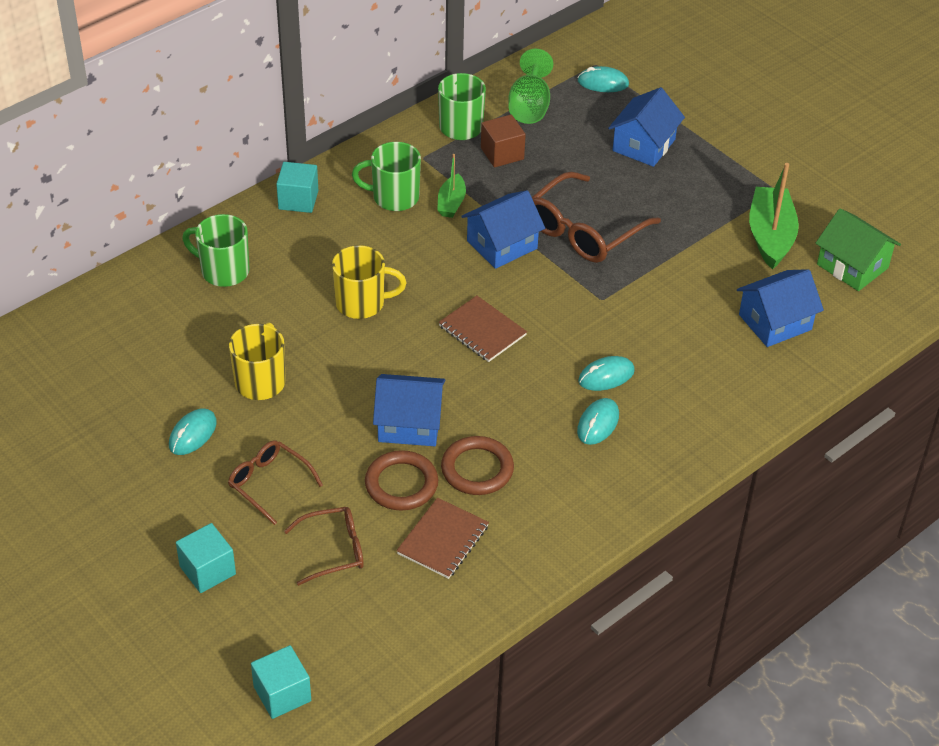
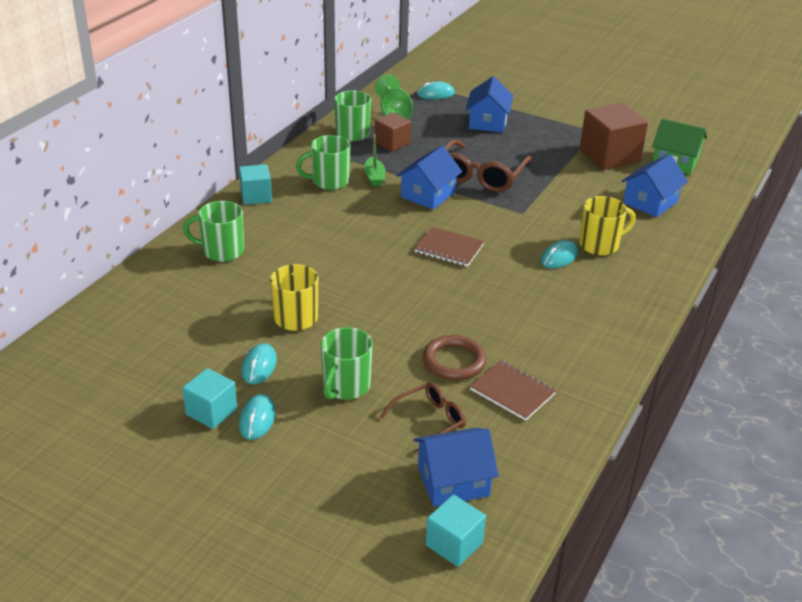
camera: 20 degrees left, 10 degrees down
turquoise cube [176,523,236,593] -> turquoise cube moved to [182,368,237,429]
brown glasses [228,440,323,525] -> green mug [321,327,373,400]
yellow mug [332,245,406,319] -> yellow mug moved to [579,196,636,256]
blue house [373,374,446,446] -> blue house moved to [414,428,499,507]
brown notebook [396,498,489,579] -> brown notebook turned 60 degrees counterclockwise [470,360,557,421]
brown ring [441,436,514,495] -> none
turquoise mouse [577,398,619,445] -> turquoise mouse moved to [239,394,276,440]
green boat [749,163,799,270] -> brown cube [580,103,648,170]

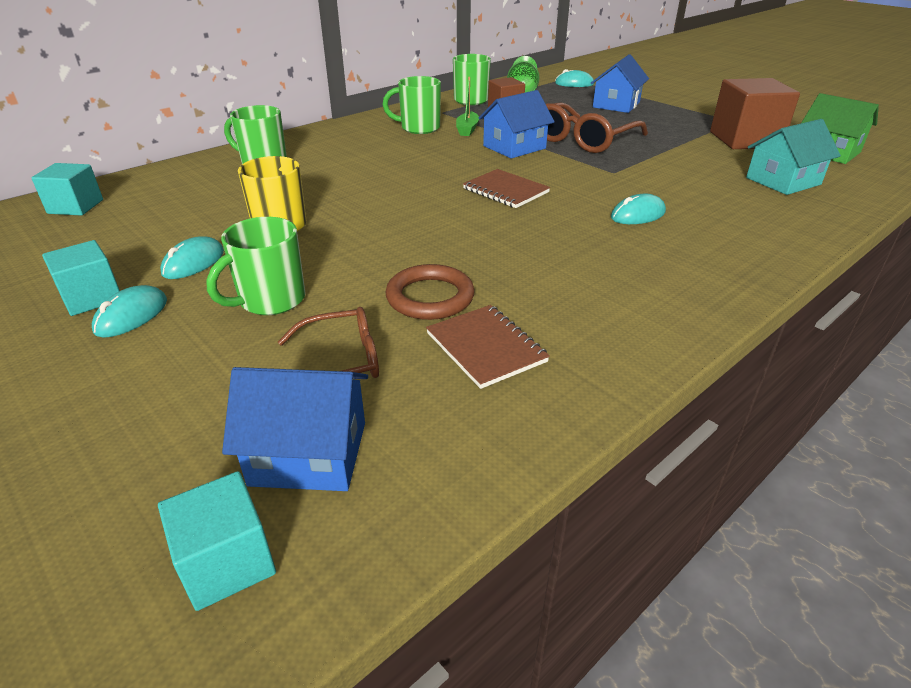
camera: 20 degrees right, 0 degrees up
turquoise cube [239,164,272,205] -> turquoise cube moved to [32,163,103,216]
yellow mug [579,196,636,256] -> none
blue house [621,154,688,217] -> turquoise house [746,119,841,195]

